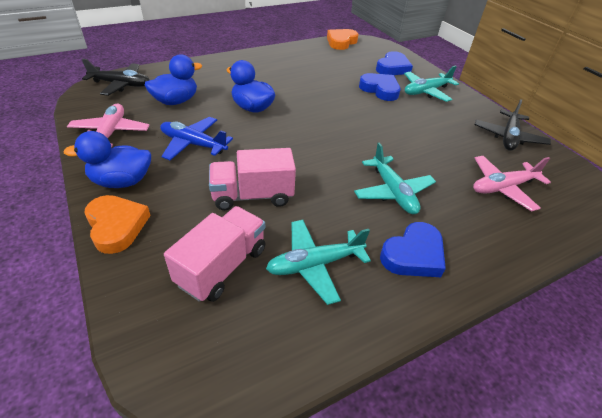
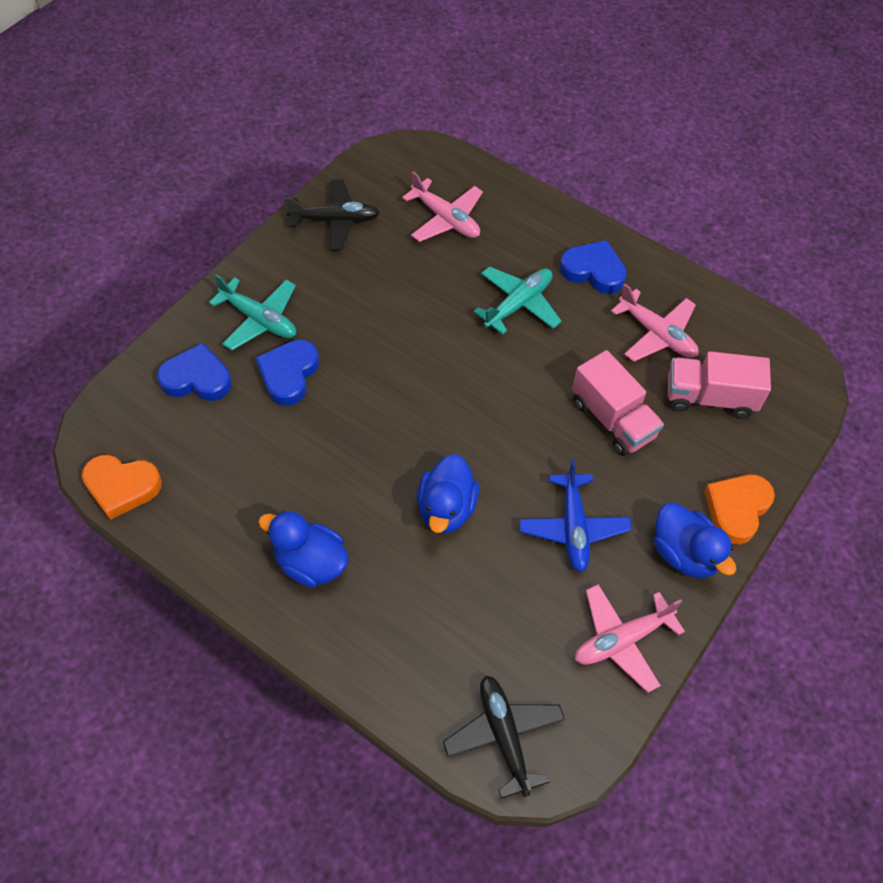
camera: 115 degrees left, 15 degrees up
blue duck [145,54,202,105] -> blue duck moved to [258,511,349,588]
turquoise plane [266,220,371,305] -> pink plane [611,284,699,362]

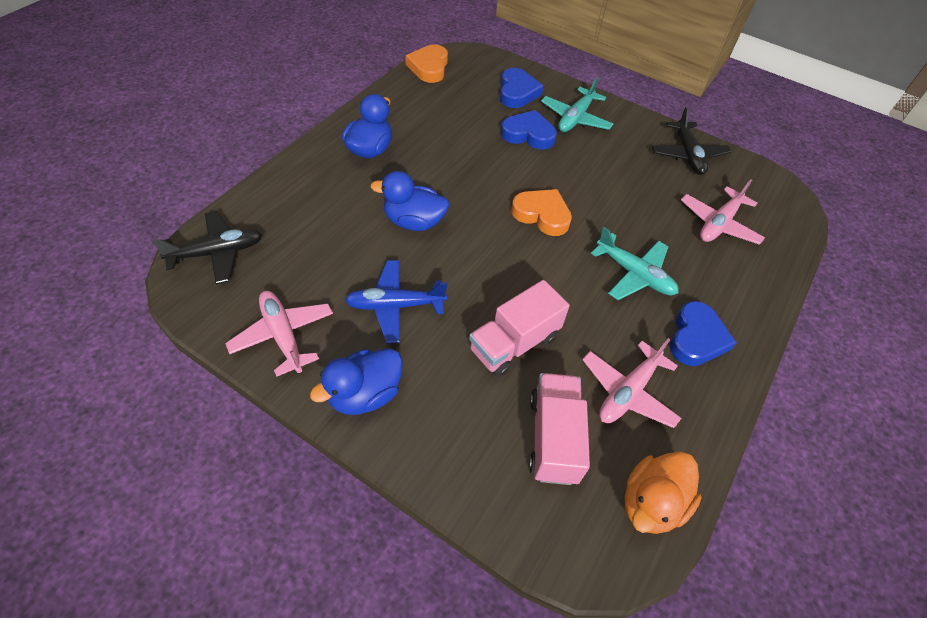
camera: 85 degrees right, 5 degrees down
orange heart [704,475,775,544] -> orange heart moved to [511,189,572,236]
none -> orange duck [625,452,702,534]

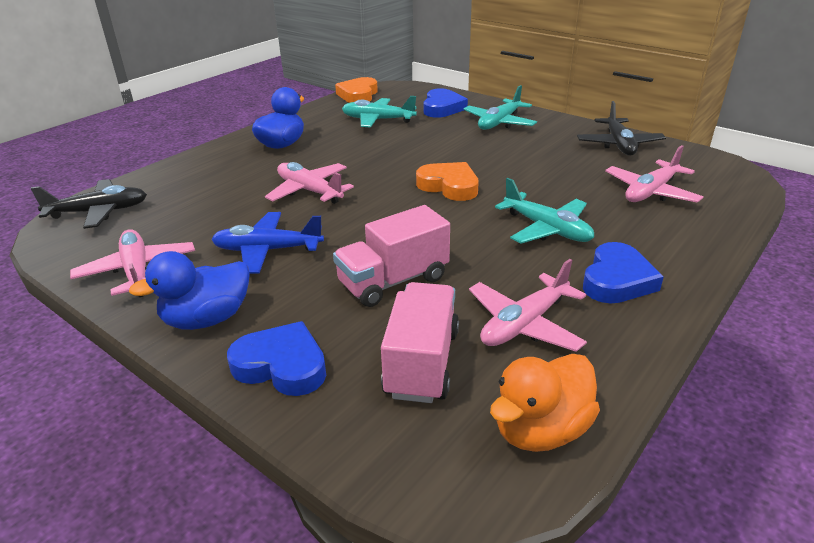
camera: 10 degrees right, 20 degrees down
blue duck [370,171,449,231] -> pink plane [265,162,354,204]
blue heart [501,110,557,150] -> blue heart moved to [227,321,326,396]
none -> turquoise plane [342,96,417,128]

